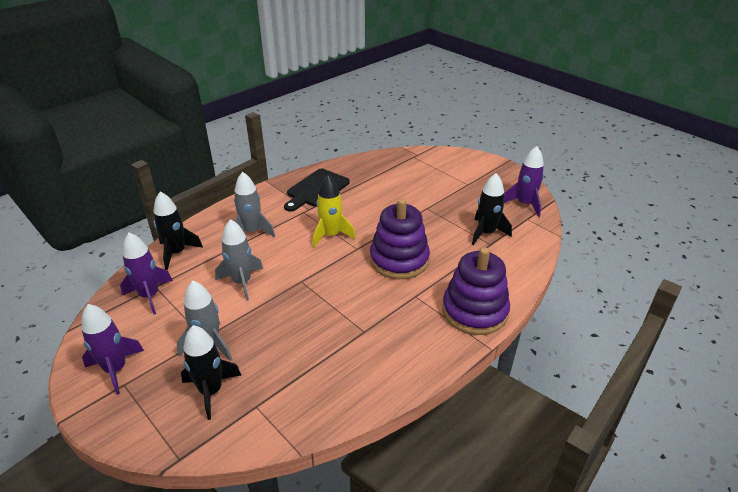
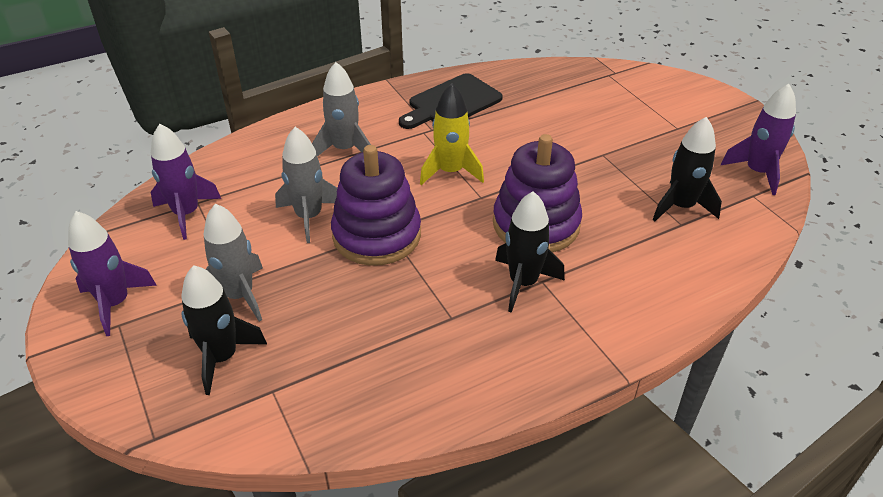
camera: 15 degrees right, 5 degrees up
black rocket [153,192,203,270] -> black rocket moved to [495,191,565,313]
purple stacking toy [442,247,510,335] -> purple stacking toy moved to [331,145,421,266]

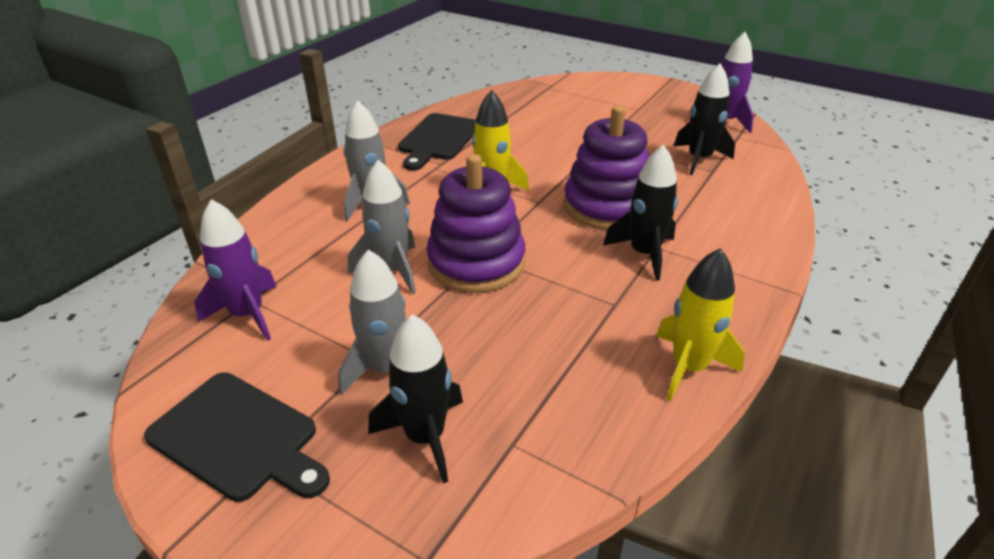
camera: 30 degrees left, 5 degrees down
purple rocket [68,211,157,336] -> black cutting board [144,372,330,502]
none -> yellow rocket [656,248,745,402]

